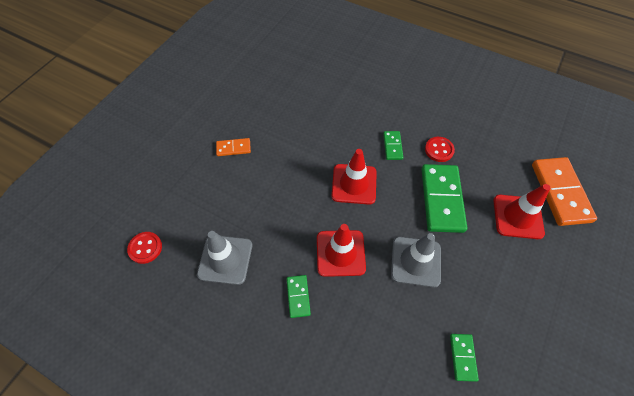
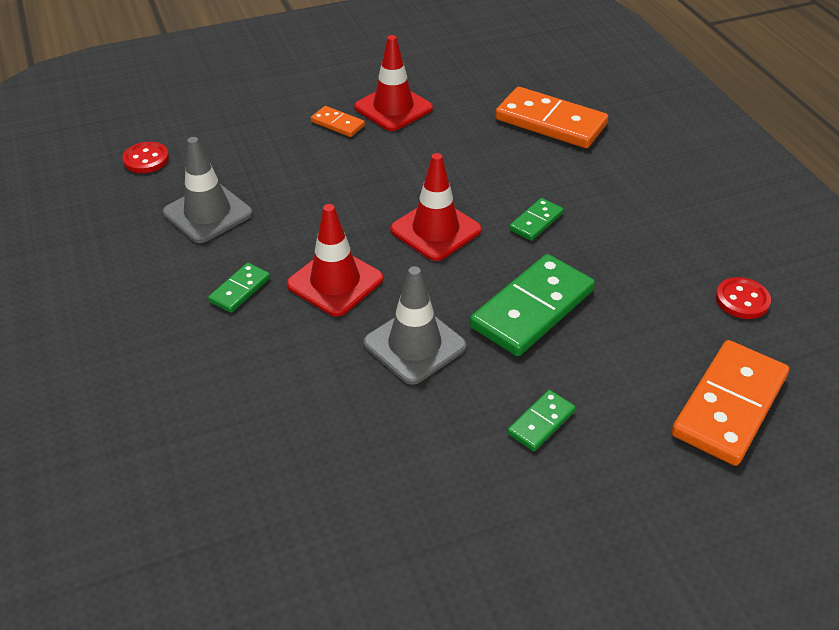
camera: 40 degrees right, 15 degrees down
red button [425,137,455,162] -> red button moved to [716,277,771,319]
green domino [450,334,479,382] -> green domino moved to [507,390,576,451]
red traffic cone [493,184,550,239] -> red traffic cone moved to [354,35,433,131]
none -> orange domino [495,87,608,148]

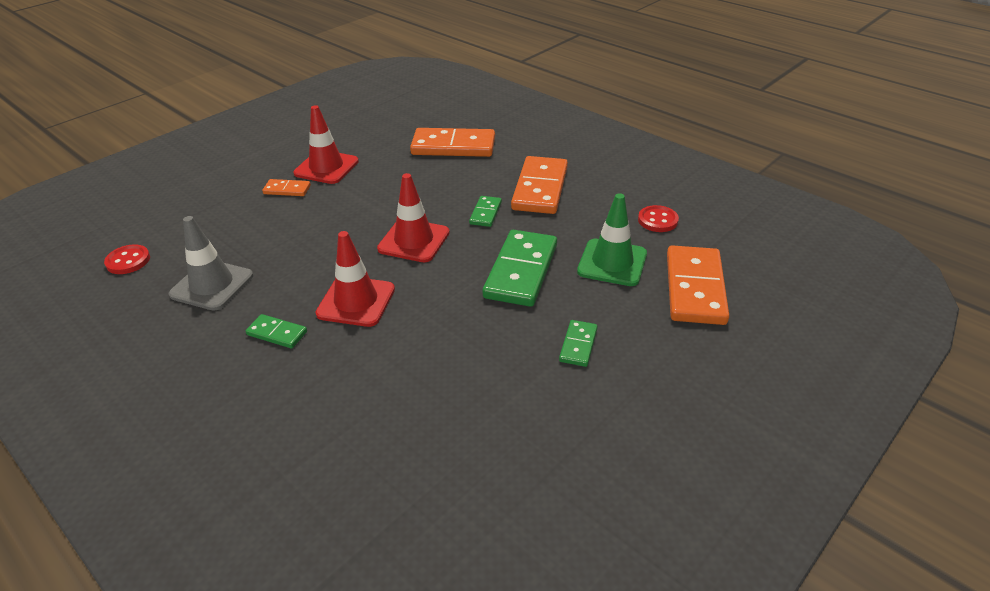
camera: 25 degrees left, 5 degrees down
green domino [208,263,270,313] -> green domino turned 75 degrees counterclockwise [246,314,307,348]
grey traffic cone [364,266,466,385] -> none
none -> orange domino [511,156,568,214]
none -> green traffic cone [577,193,647,286]

